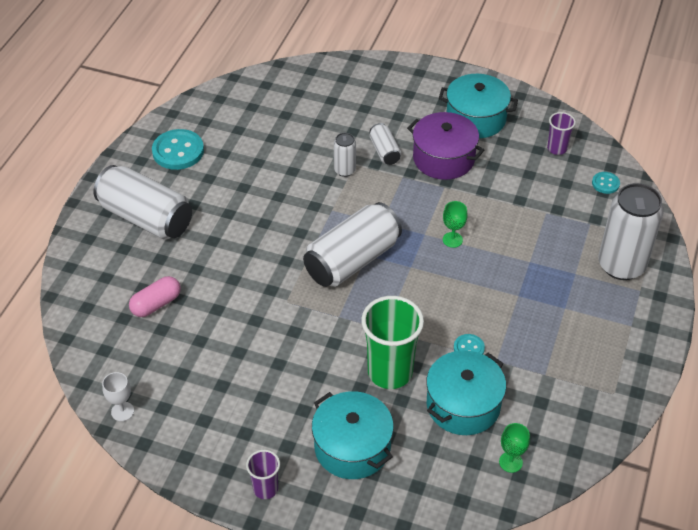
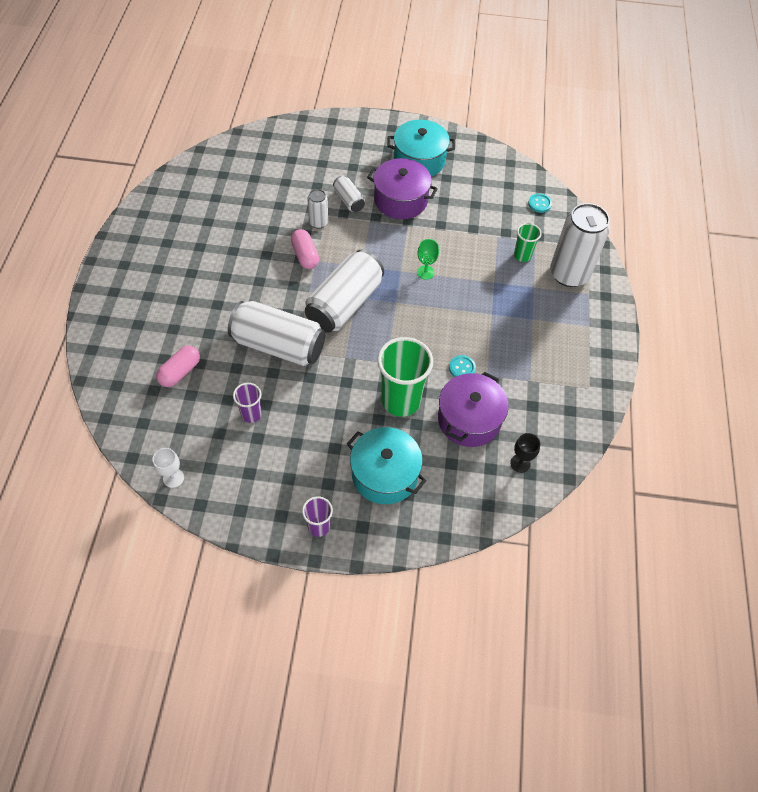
camera: 15 degrees left, 10 degrees up
white can [93,165,192,240] -> white can moved to [228,301,325,366]
turquoise button [152,129,204,170] -> none
turquoise pot [426,350,506,435] -> purple pot [438,372,509,447]
green goblet [499,423,530,473] -> black goblet [510,433,540,473]
purple cup [547,112,576,155] -> purple cup moved to [233,383,262,423]
none -> pink capsule [291,229,319,269]
none -> green cup [514,223,541,262]

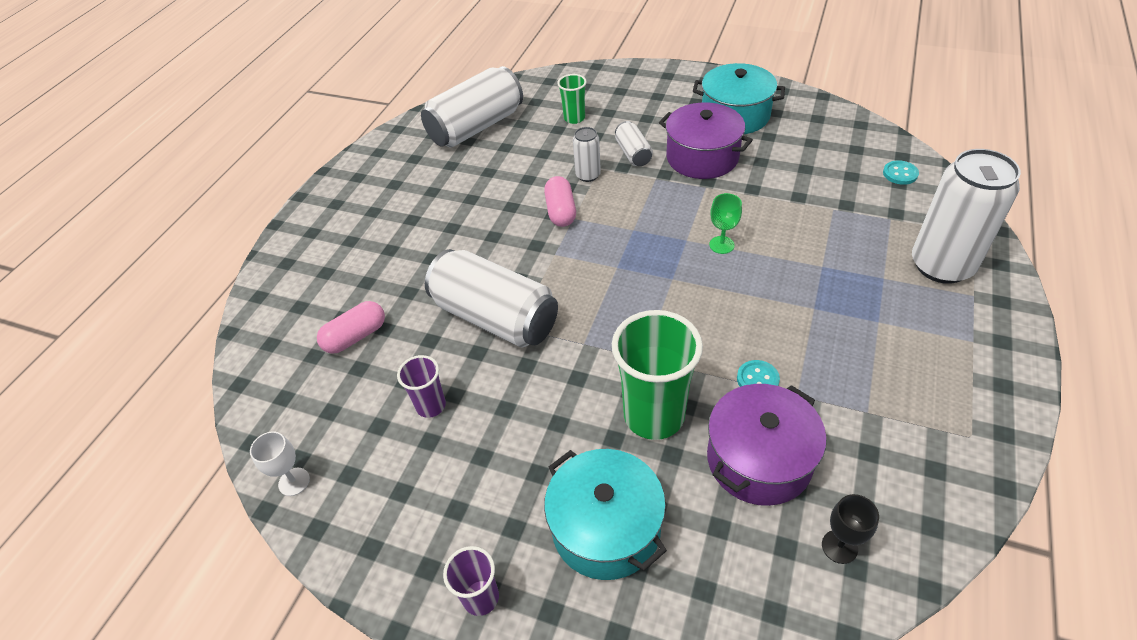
camera: 20 degrees right, 10 degrees down
white can [305,250,384,333] -> white can moved to [421,66,523,148]
green cup [514,223,541,262] -> green cup moved to [557,74,587,124]

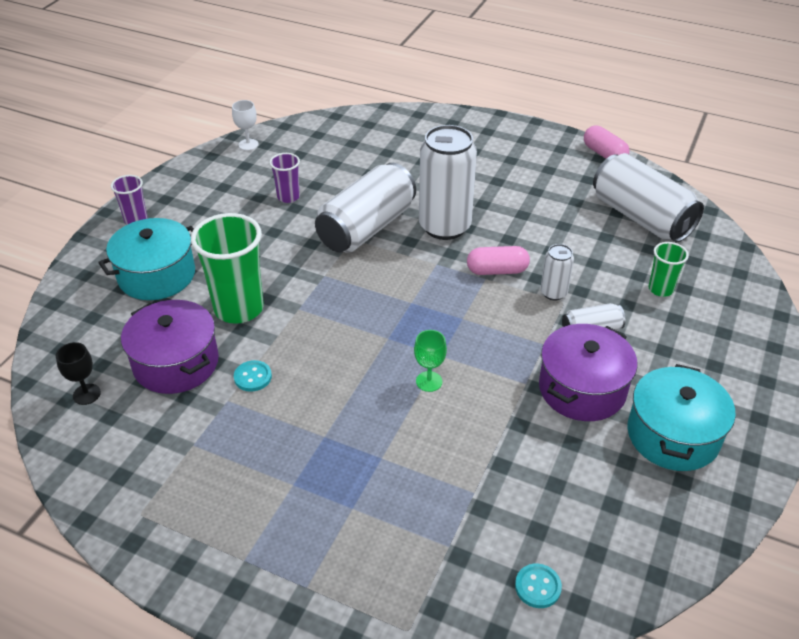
camera: 90 degrees right, 5 degrees down
pink capsule [317,301,385,354] -> pink capsule moved to [584,126,629,159]
white can [912,149,1021,284] -> white can moved to [419,125,477,240]

